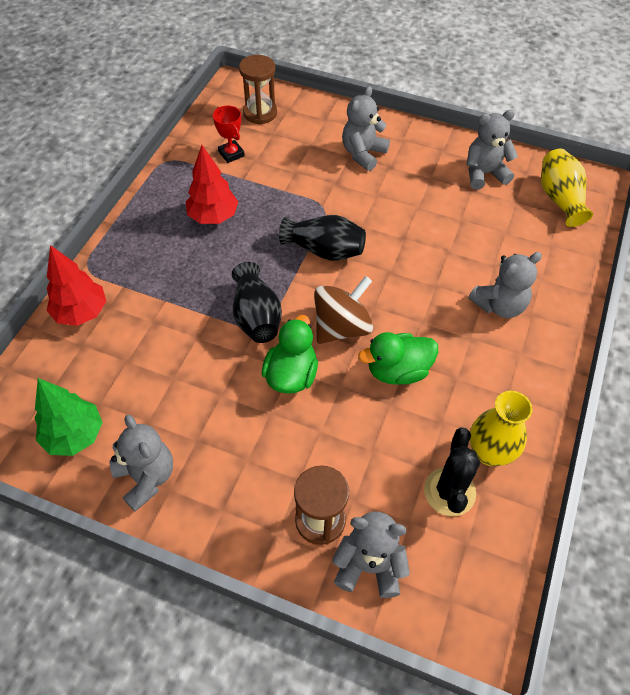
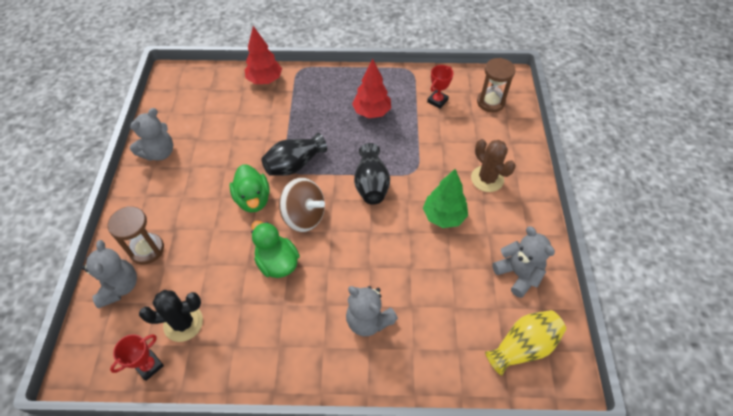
camera: 70 degrees right, 0 degrees up
green tree [34,378,103,456] -> green tree moved to [423,169,468,228]
green duck [262,315,318,394] -> green duck turned 75 degrees clockwise [229,164,270,213]
grey teddy bear [342,86,390,171] -> brown cactus [471,139,516,192]
yellow vase [470,391,533,466] -> none
none -> red trophy [110,334,164,381]

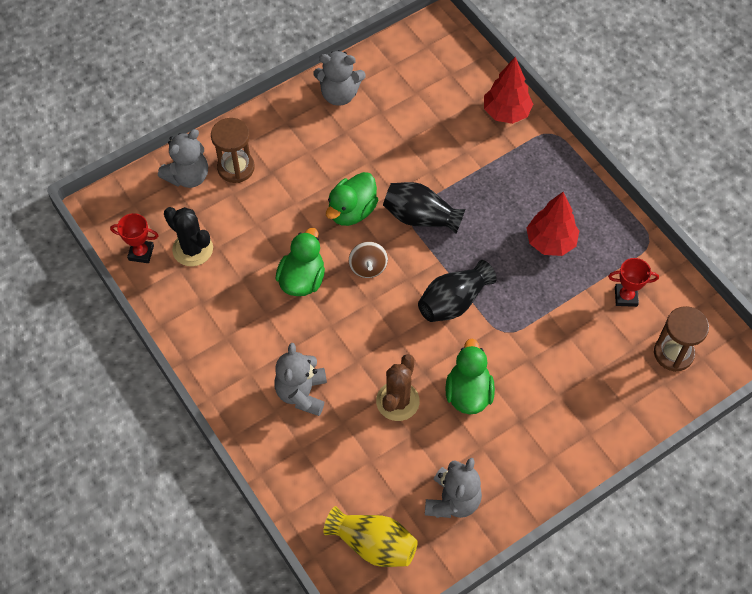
camera: 55 degrees right, 5 degrees up
brown spinning top [279,177,325,232] -> brown spinning top [349,242,388,278], size x0.62
green tree [423,169,468,228] -> green duck [445,339,495,414]
brown cactus [471,139,516,192] -> brown cactus moved to [376,354,420,421]

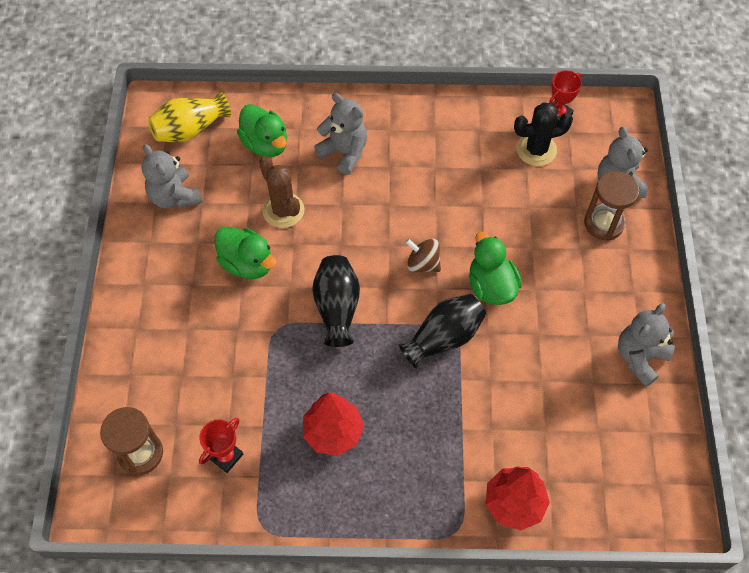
camera: 125 degrees right, 0 degrees up
green duck [275,228,325,296] -> green duck moved to [237,104,287,157]

